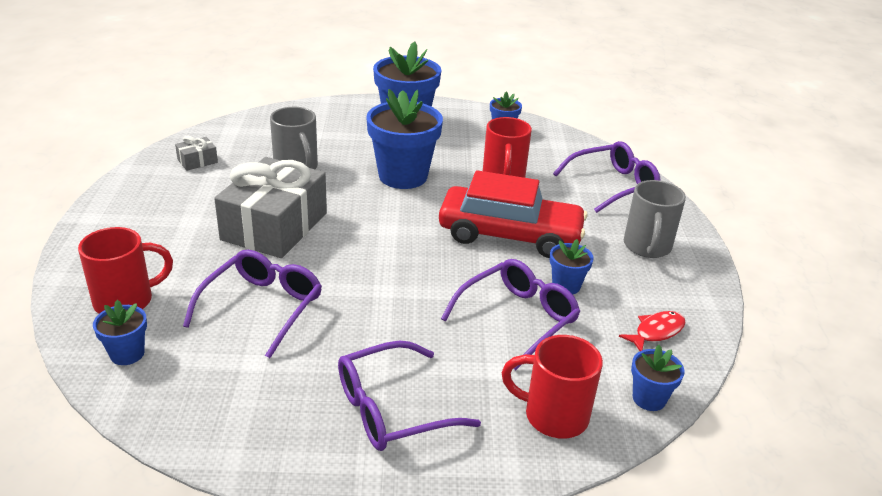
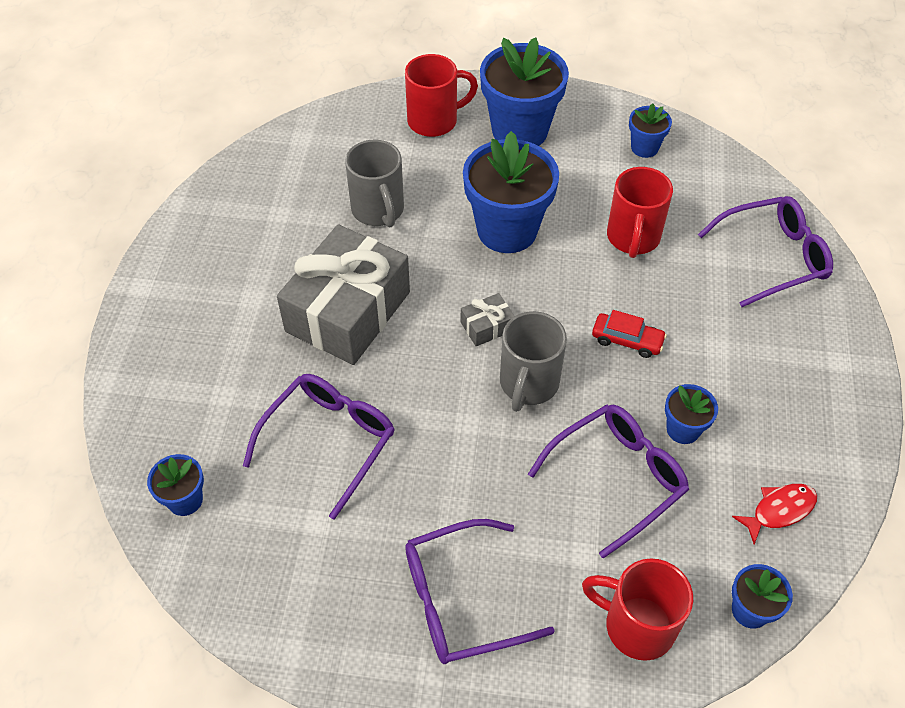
camera: 10 degrees right, 20 degrees up
red mug [78,227,173,314] -> red mug moved to [405,54,478,137]
grey gift [175,136,218,171] -> grey gift moved to [461,293,515,346]
red car [439,170,588,258] -> red car [592,310,667,358], size x0.41
grey mug [624,180,686,258] -> grey mug moved to [500,311,567,412]

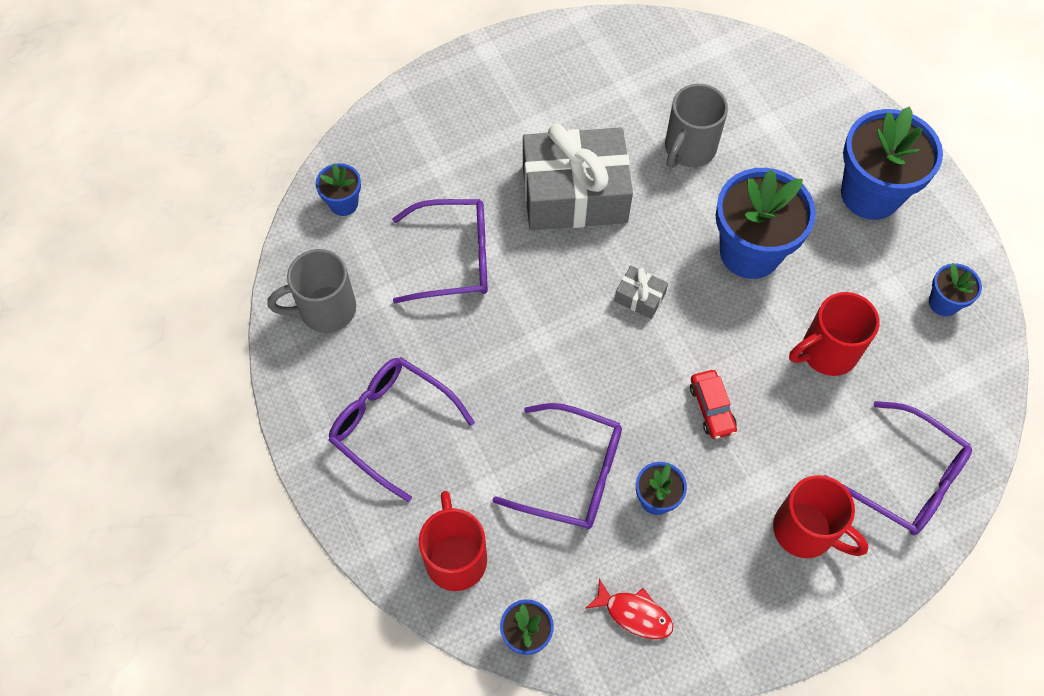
camera: 55 degrees right, 10 degrees up
red mug [405,54,478,137] -> red mug moved to [773,475,868,558]
grey mug [500,311,567,412] -> grey mug moved to [268,249,356,333]

